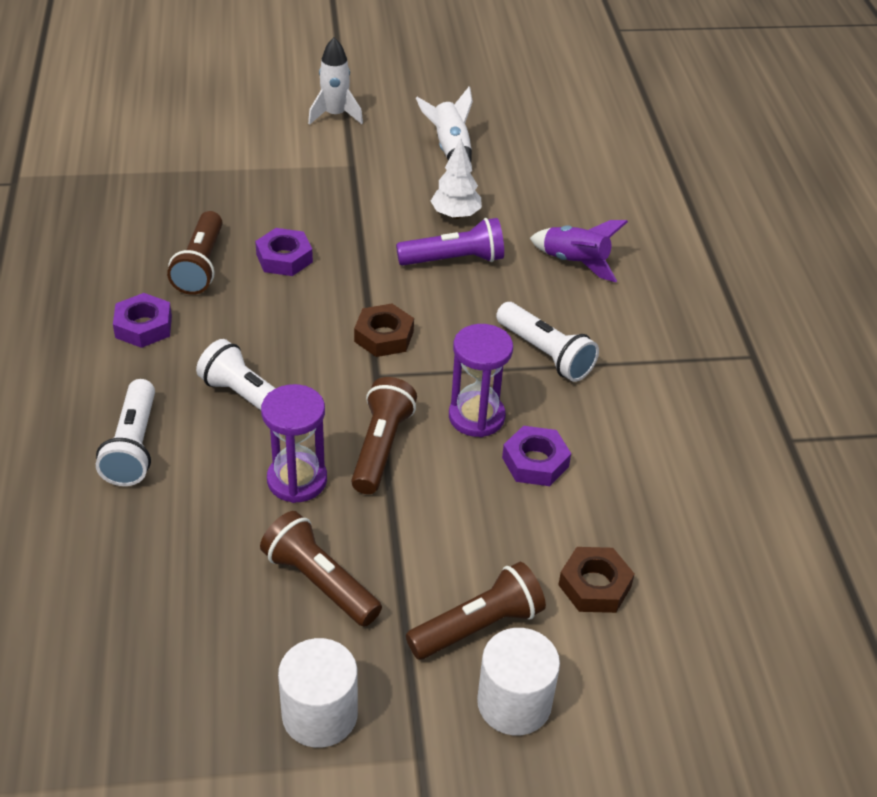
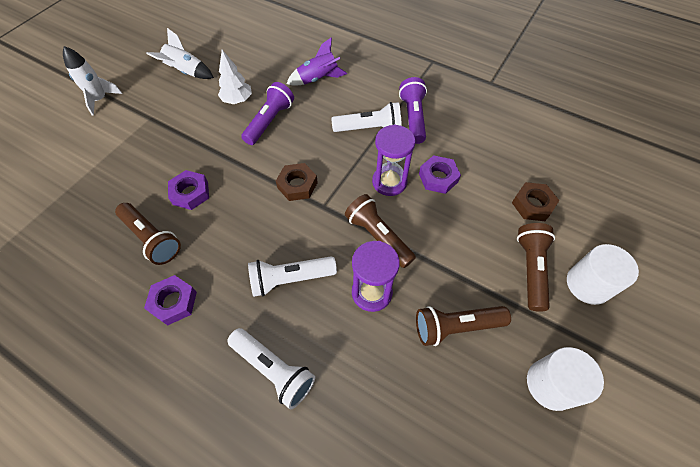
camera: 50 degrees left, 15 degrees up
none -> purple flashlight [399,77,427,144]

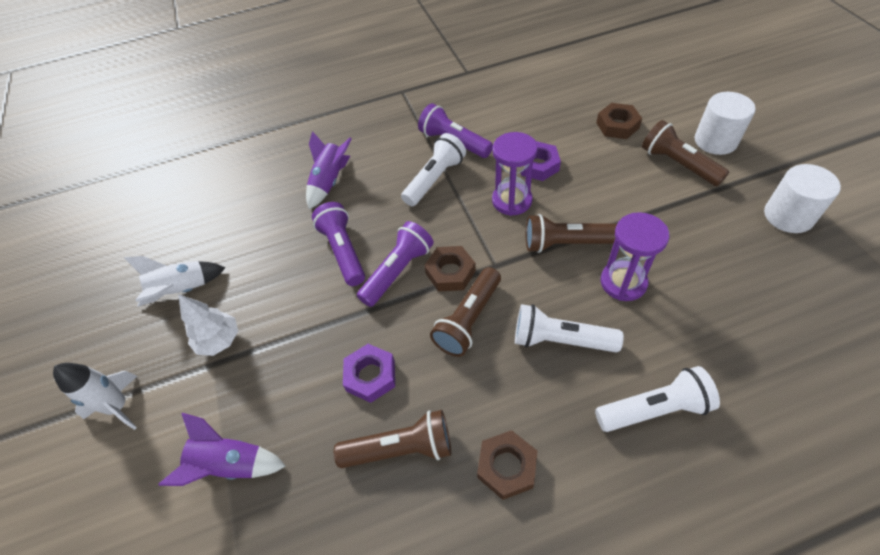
camera: 45 degrees left, 5 degrees down
purple nut [144,275,197,326] -> brown nut [477,430,537,500]
white tree [218,50,252,104] -> white tree moved to [178,294,238,356]
white flashlight [248,257,337,297] -> white flashlight turned 75 degrees clockwise [515,304,624,352]
brown flashlight [416,306,511,346] -> brown flashlight moved to [430,267,501,357]
none -> purple rocket [159,413,286,486]
none -> purple flashlight [357,221,434,307]

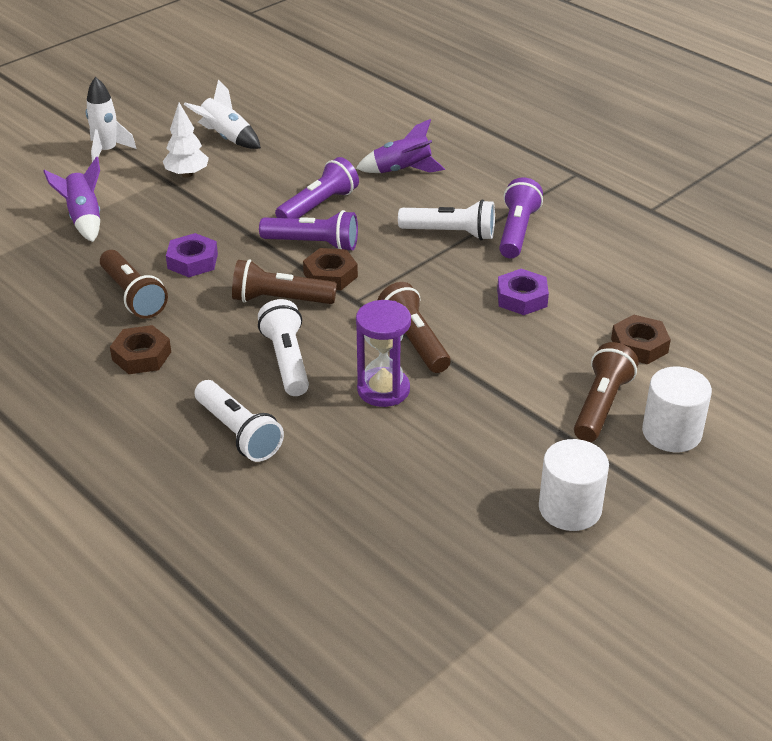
camera: 60 degrees right, 15 degrees down
purple hourglass [492,132,538,216] -> none

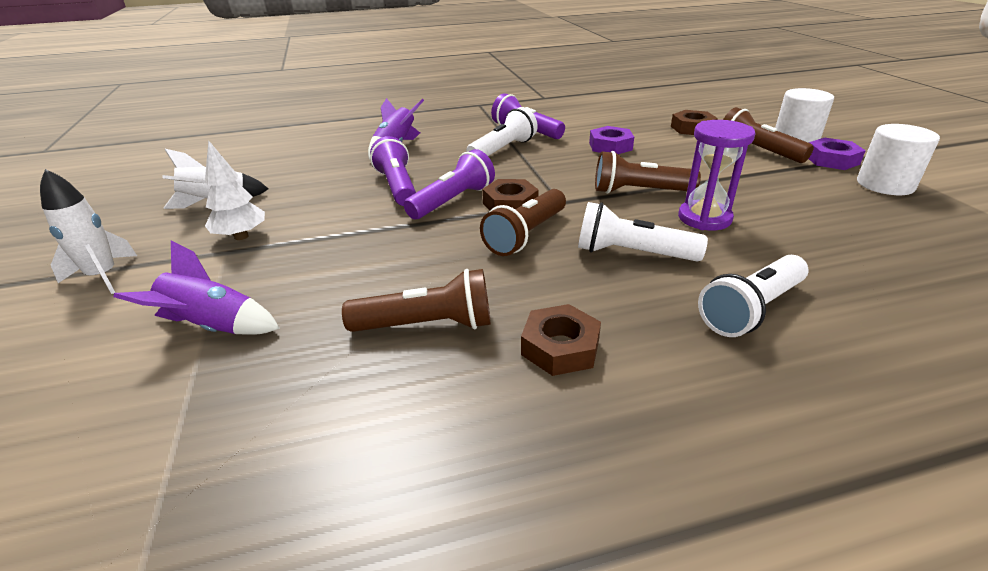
camera: 60 degrees left, 5 degrees down
purple nut [166,233,218,277] -> purple nut moved to [809,138,866,170]
white flashlight [195,380,284,462] -> white flashlight turned 150 degrees clockwise [698,255,808,337]

